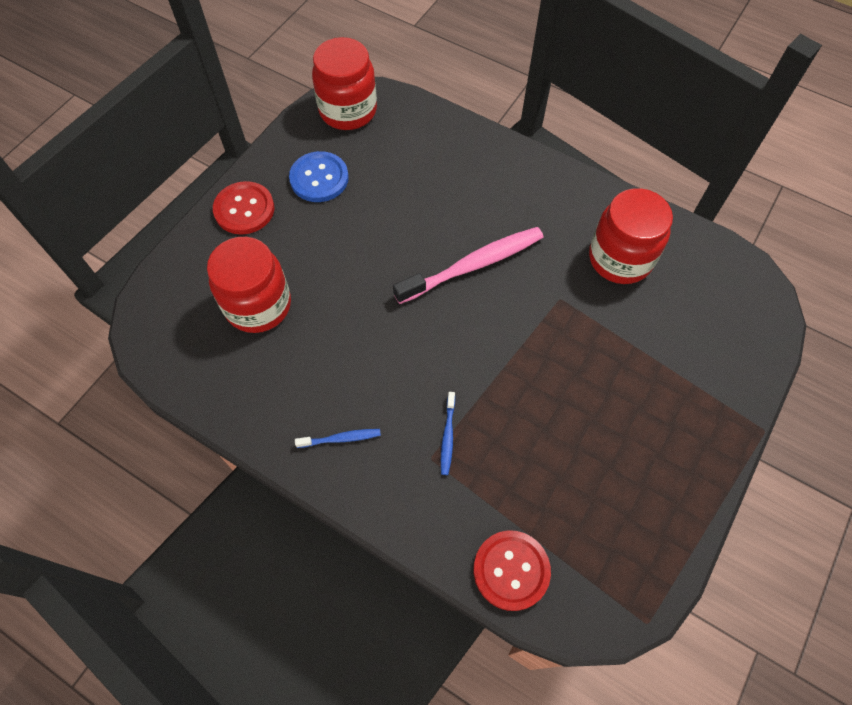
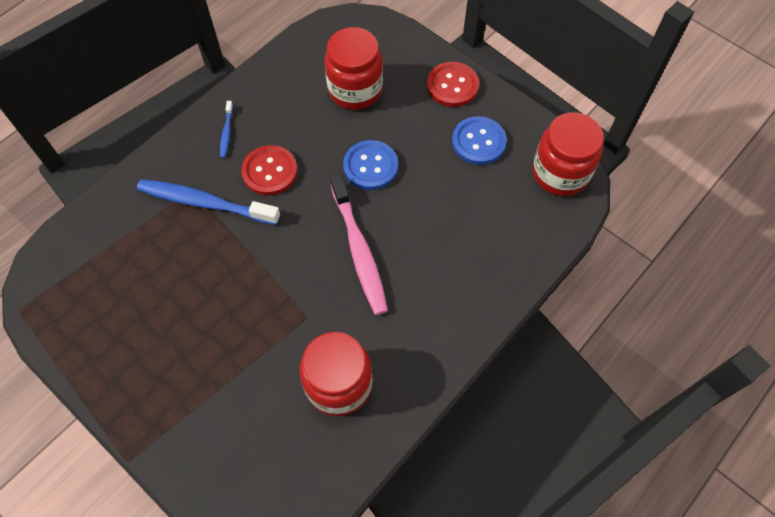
camera: 100 degrees right, 0 degrees up
blue toothbrush [441,392,455,475] -> blue toothbrush [137,179,280,225], size x2.19
red button [474,530,551,611] -> red button moved to [241,145,298,195]
none -> blue button [343,140,398,190]

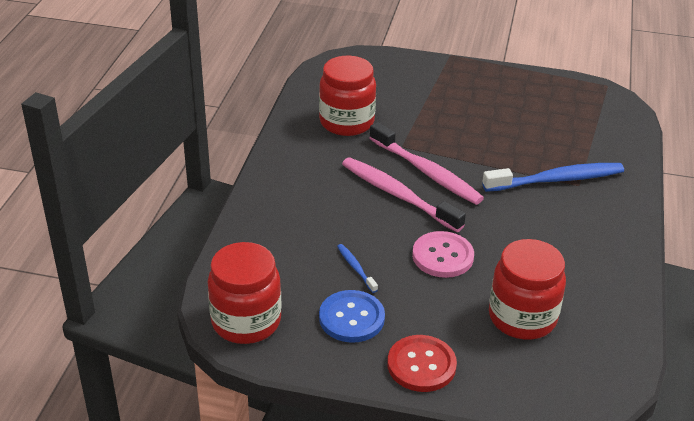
camera: 150 degrees right, 25 degrees down
blue toothbrush [220,101,233,158] -> blue toothbrush moved to [337,244,378,293]
red button [241,145,298,195] -> none
blue button [343,140,398,190] -> pink button [412,231,474,278]
none -> pink toothbrush [369,122,484,205]

